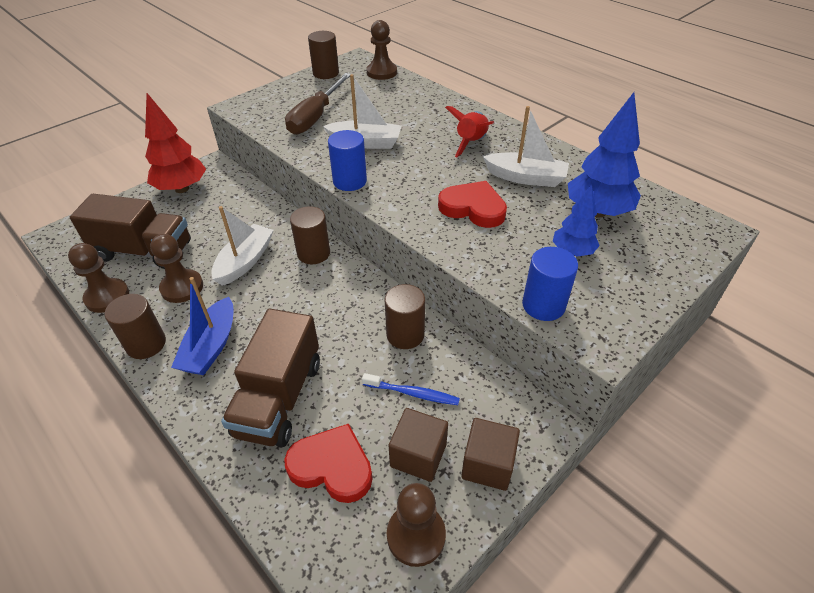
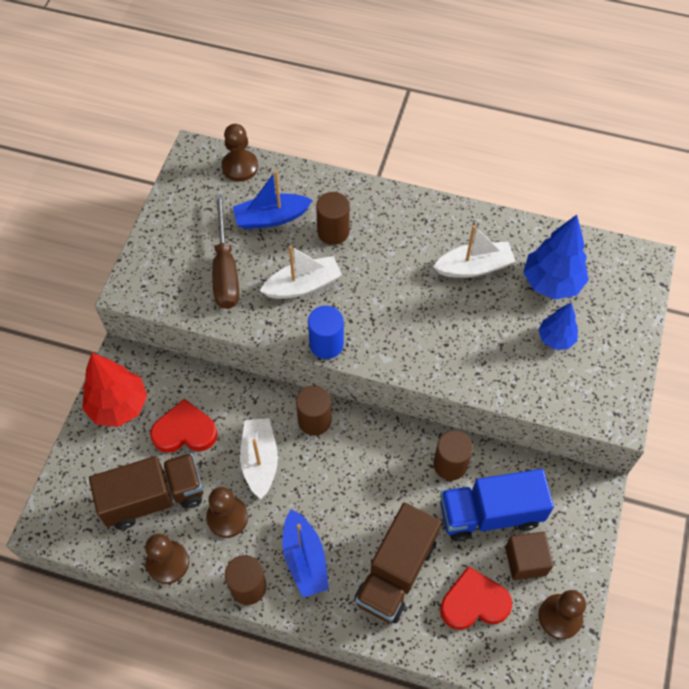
camera: 30 degrees left, 15 degrees up
brown truck [221,309,320,447] -> brown truck turned 45 degrees clockwise [354,502,441,623]
brown cylinder [308,31,339,79] -> brown cylinder moved to [316,192,350,245]
blue toothbrush [362,373,460,405] -> blue truck [440,469,554,542]
red heart [438,181,507,228] -> red heart moved to [150,399,218,453]
red rocket [445,106,494,157] -> none
brown cube [461,418,520,491] -> none
blue cylinder [522,247,578,321] -> none
none -> blue boat [233,170,313,229]

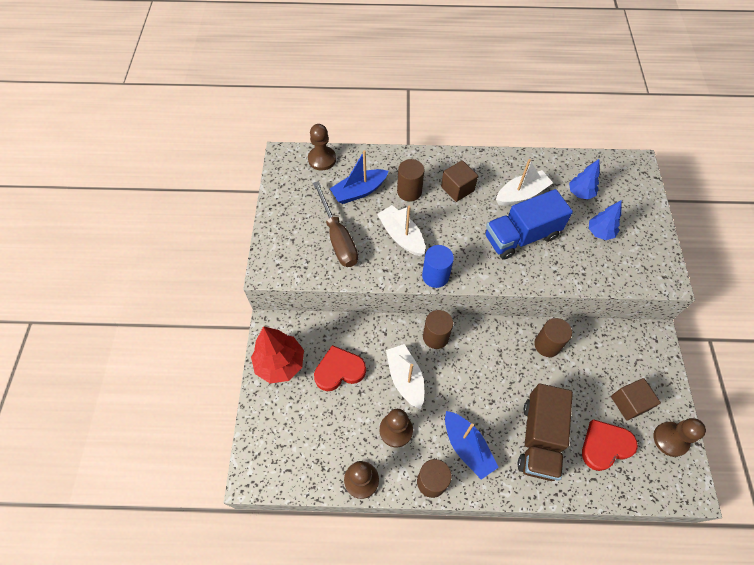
camera: 15 degrees left, 0 degrees up
brown truck [89,453,203,530] -> none
white boat [260,246,342,299] -> white boat turned 90 degrees counterclockwise [377,205,425,256]
blue truck [440,469,554,542] -> blue truck moved to [485,189,573,260]
blue tree [523,215,589,300] -> blue tree [569,159,600,199], size x0.60
none -> brown cube [441,160,478,202]

